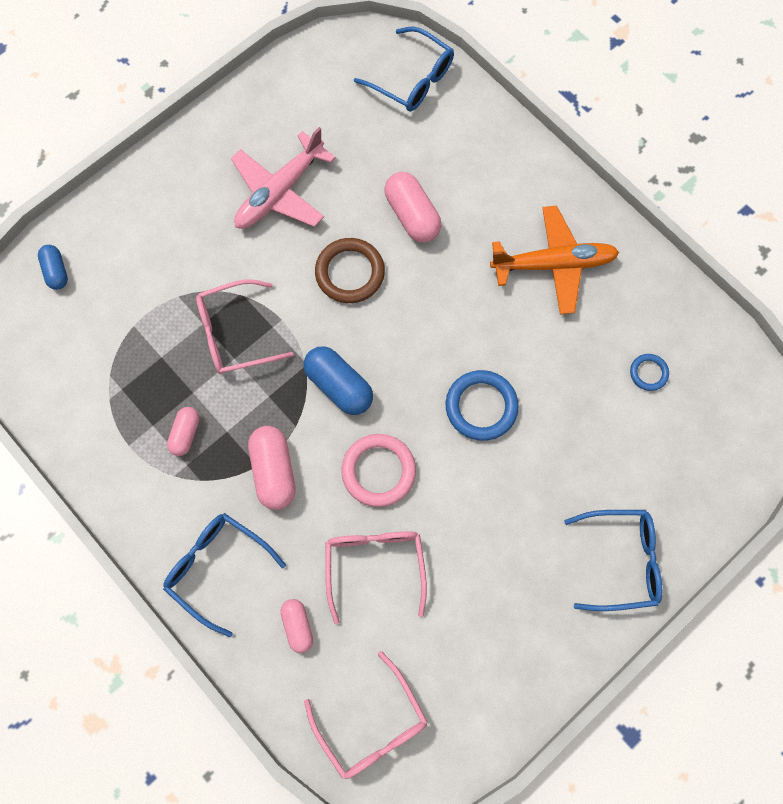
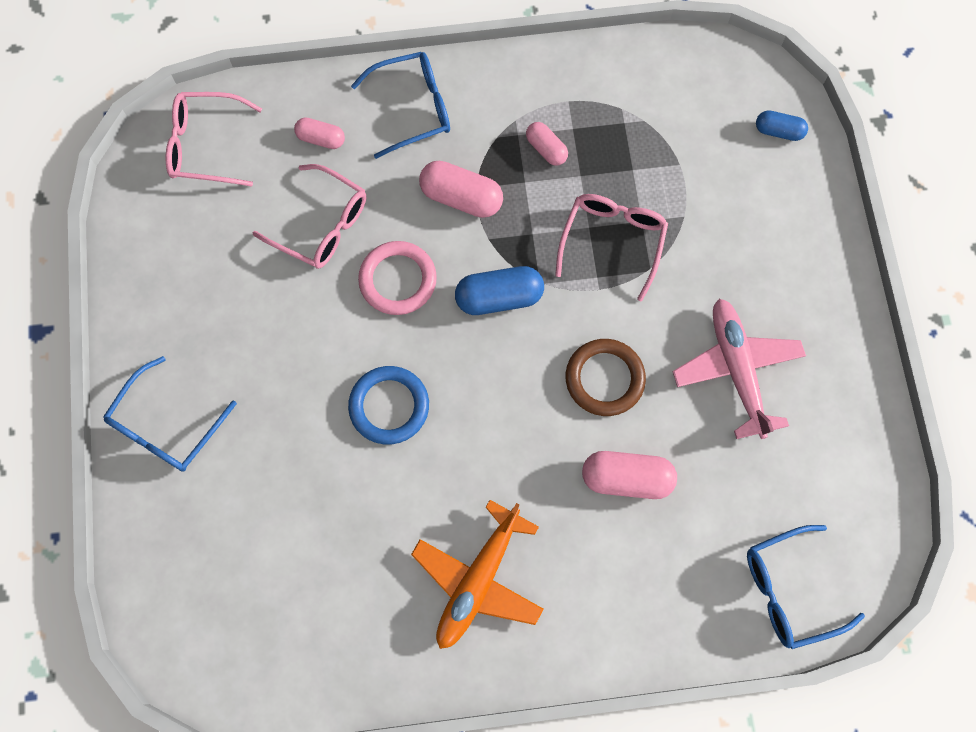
camera: 125 degrees right, 0 degrees up
blue ring [630,354,669,391] -> none

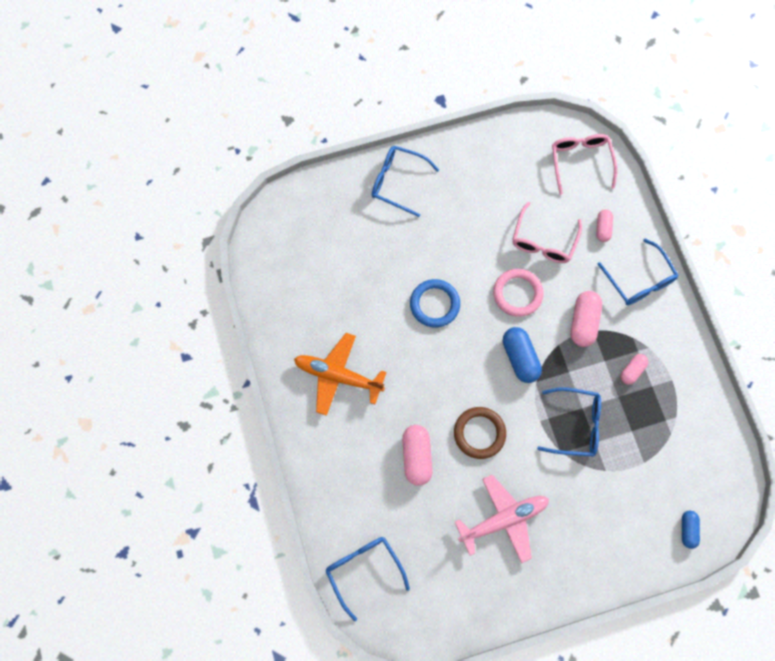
camera: 80 degrees right, 0 degrees up
pink glasses [555,194,668,301] -> blue glasses [537,387,601,457]

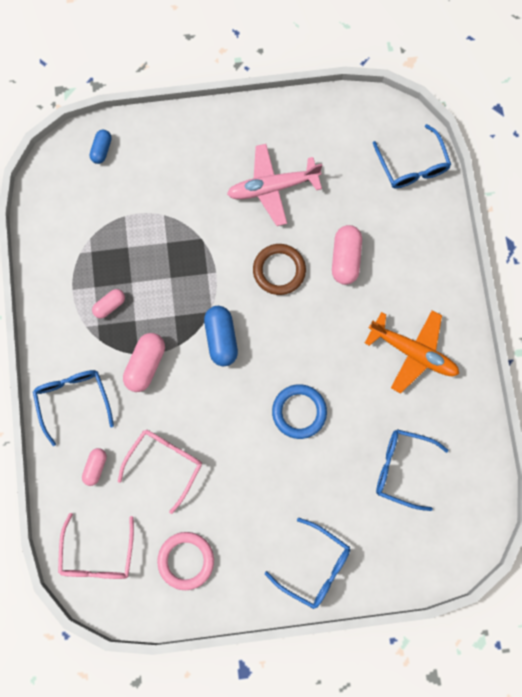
camera: 170 degrees left, 5 degrees up
pink ring [493,269,544,317] -> pink ring moved to [157,532,214,590]
blue glasses [537,387,601,457] -> blue glasses moved to [376,429,449,511]

